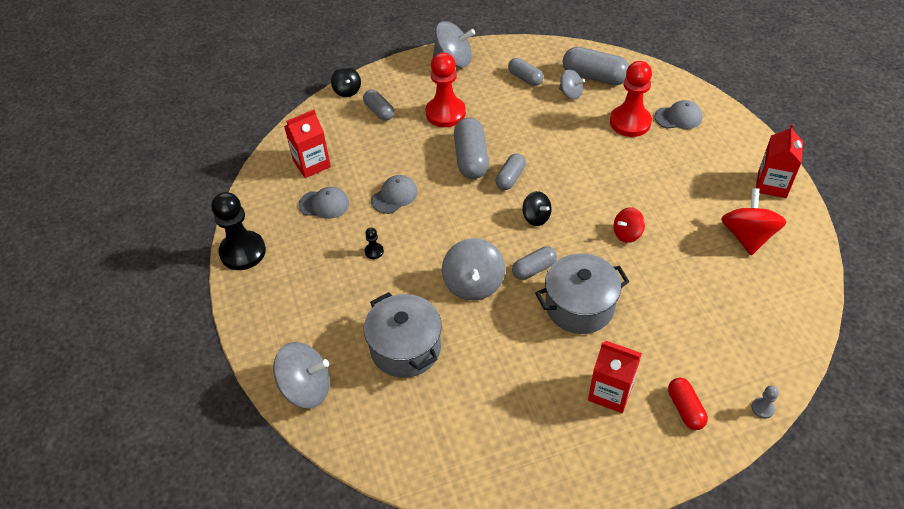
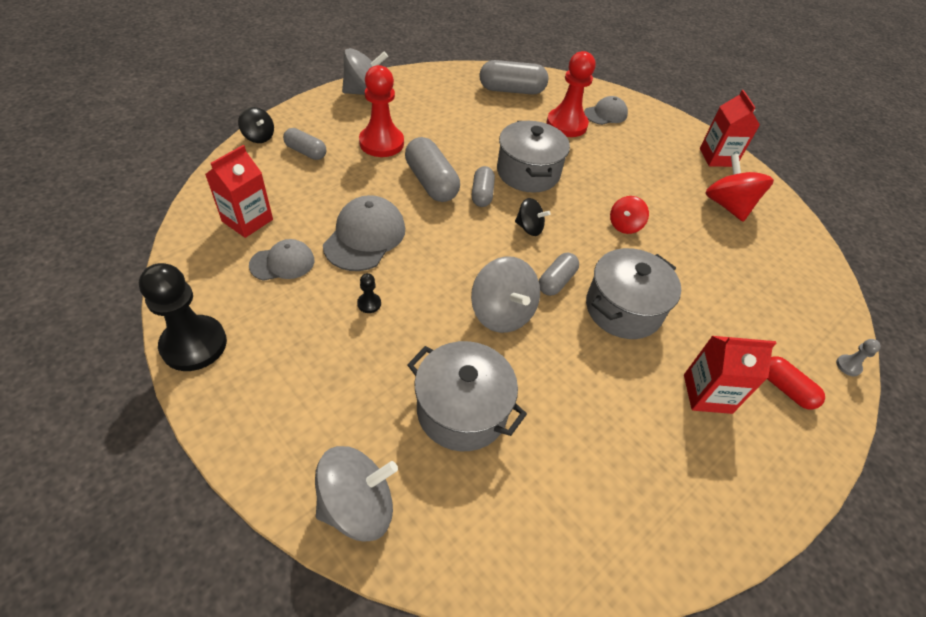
camera: 30 degrees left, 0 degrees up
grey cap [371,175,418,214] -> grey cap [323,195,405,271], size x1.59
grey capsule [508,58,544,86] -> none
grey spinning top [559,69,585,99] -> none
none -> grey pot [497,121,570,193]

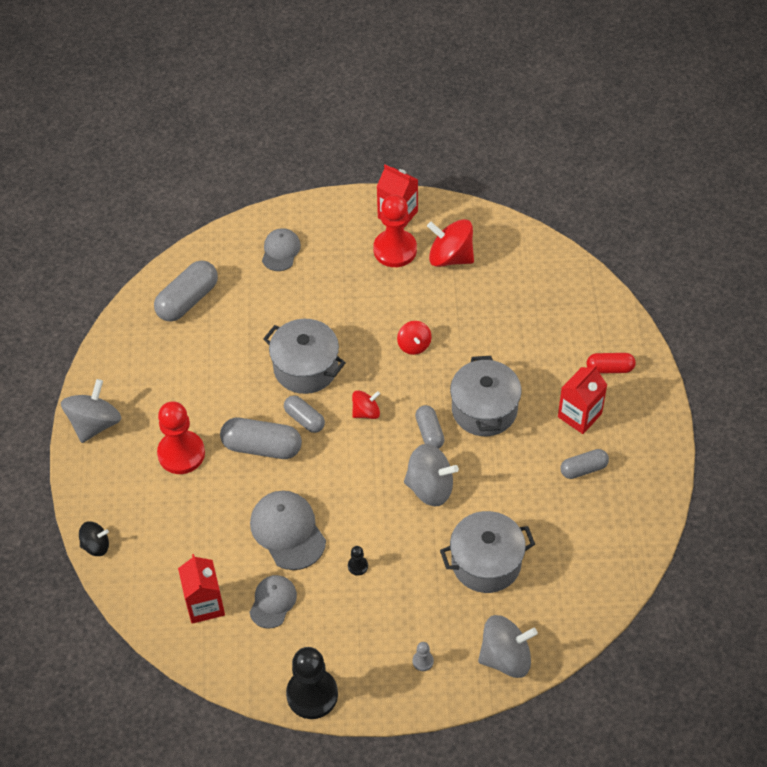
camera: 45 degrees left, 5 degrees up
grey capsule [283,128,326,160] -> grey capsule moved to [560,449,609,479]
grey spinning top [315,446,398,542] -> grey spinning top turned 60 degrees clockwise [478,615,538,678]
black spinning top [515,198,551,236] -> red spinning top [352,390,380,419]
red pawn [547,51,595,137] -> red pawn moved to [373,195,417,267]
grey pawn [836,339,881,376] -> grey pawn moved to [413,642,434,671]

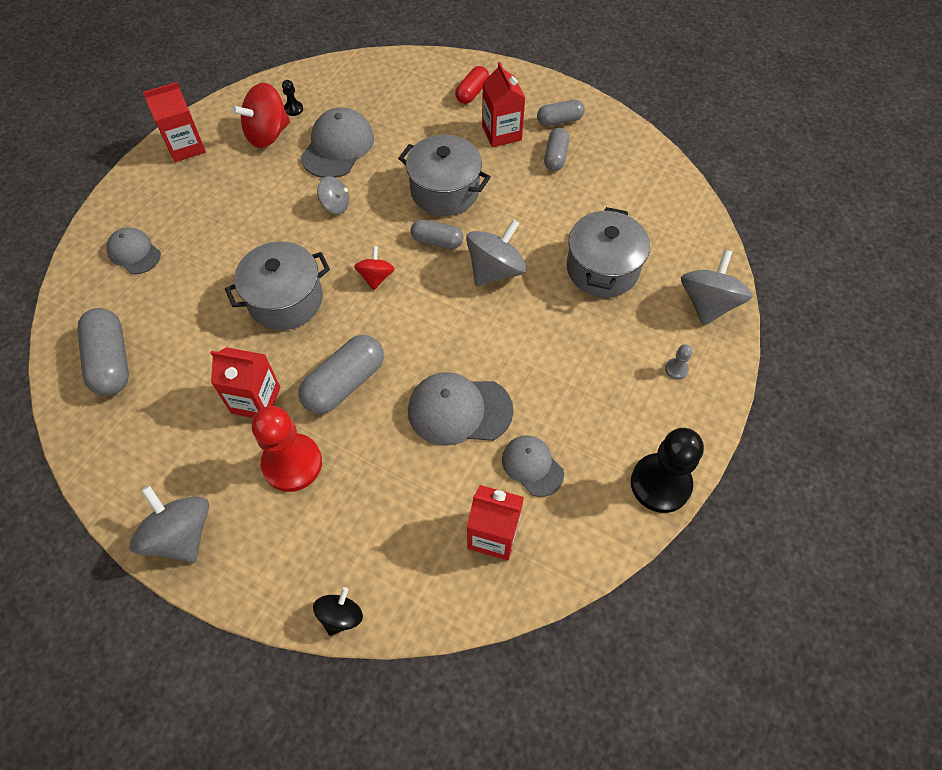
camera: 60 degrees left, 5 degrees up
grey capsule [284,395,325,433] -> grey capsule moved to [537,100,585,126]
black pawn [348,546,368,576] -> black pawn moved to [282,80,303,116]
red pawn [373,195,417,267] -> none
red spinning top [397,321,432,355] -> grey spinning top [317,176,349,214]
none -> red carton [211,347,280,418]
none -> grey cap [301,107,374,178]

